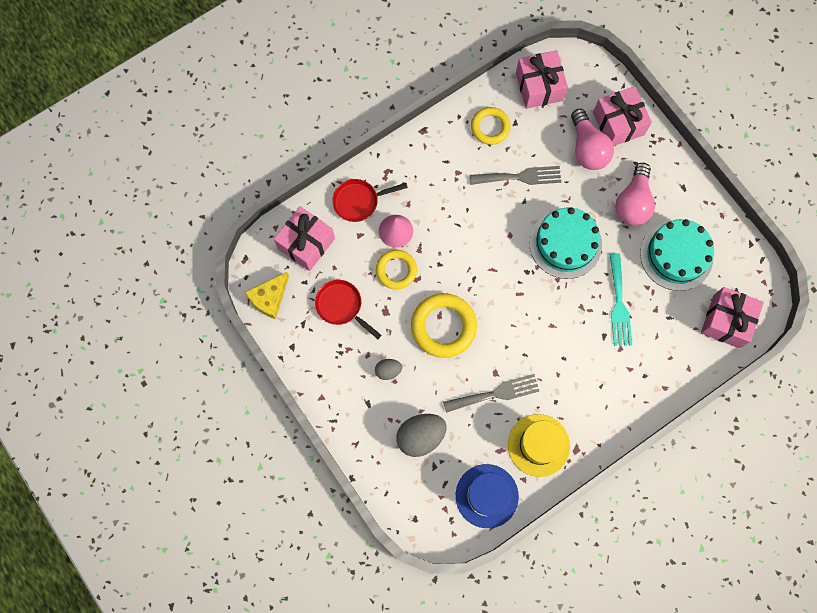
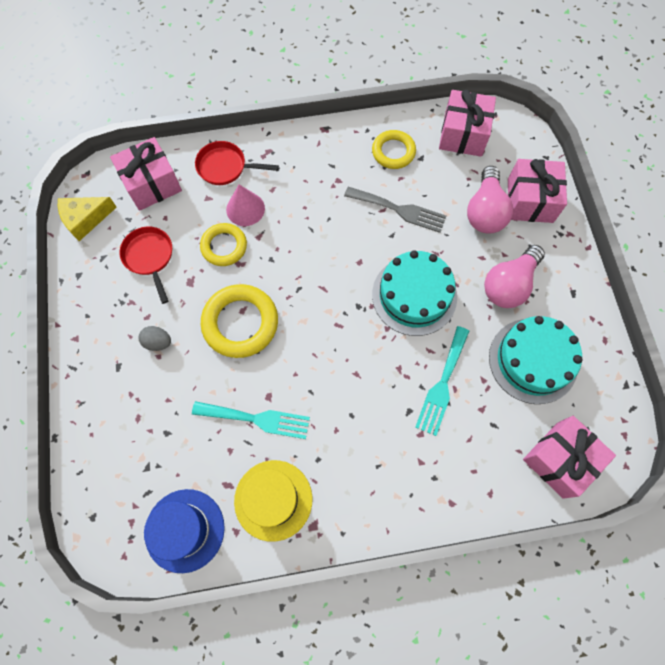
camera: 25 degrees right, 5 degrees down
grey egg [396,414,447,457] -> none
grey fork [443,374,539,413] -> turquoise fork [192,401,310,439]

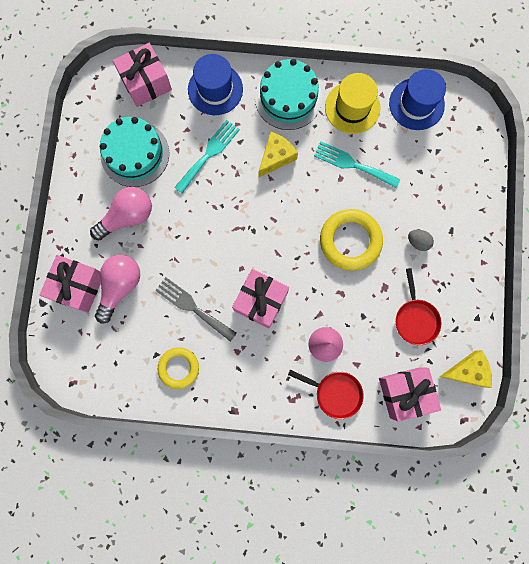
camera: 165 degrees left, 10 degrees up
yellow ring [200,223,247,266] -> none
turquoise cake [372,250,457,336] -> turquoise cake moved to [255,59,322,130]
pink gift [439,90,496,157] -> pink gift moved to [232,269,289,328]
none -> blue hat [188,54,243,115]
none -> yellow cheese [259,131,298,177]

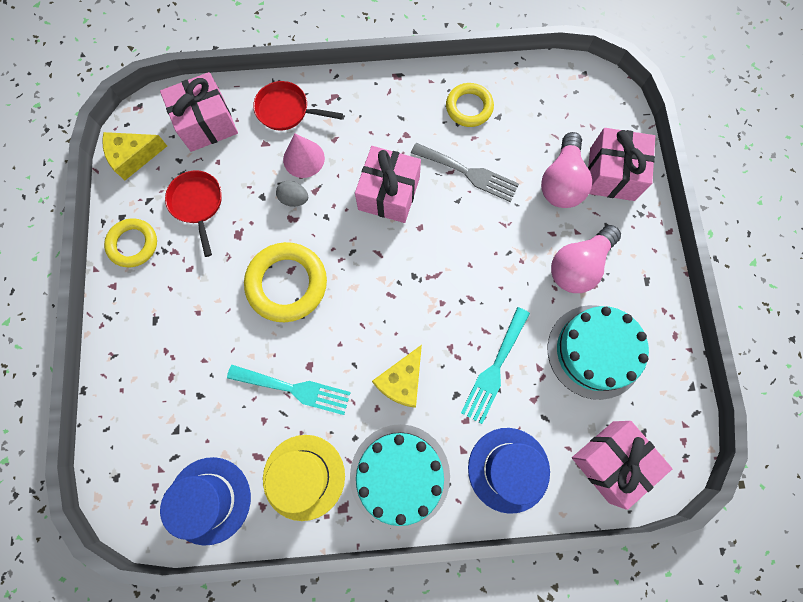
camera: 170 degrees right, 5 degrees down
grey egg [408,230,434,251] -> grey egg moved to [276,181,308,207]
none -> yellow ring [104,218,157,267]

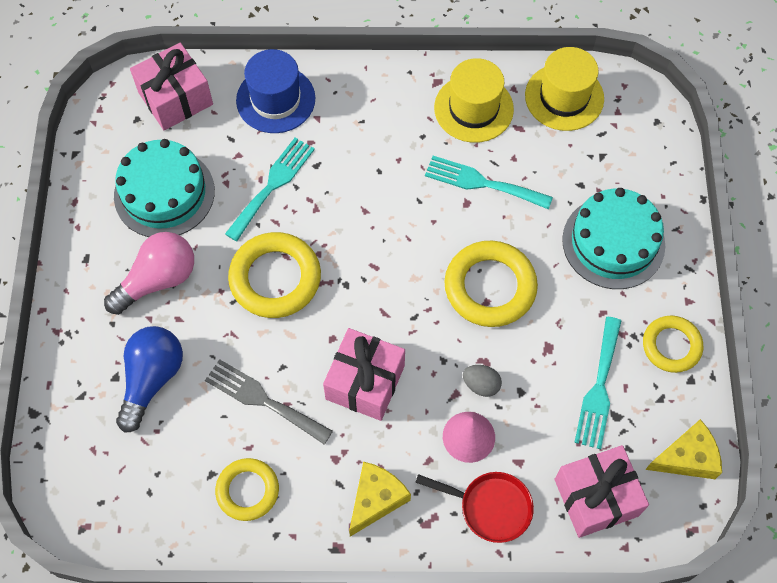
camera: 175 degrees left, 10 degrees down
blue hat [160,457,251,545] -> yellow hat [525,47,604,131]
red pan [165,170,222,257] -> turquoise fork [574,317,621,449]
turquoise cake [350,424,450,530] -> turquoise cake moved to [562,188,665,289]
yellow cheese [372,345,422,408] -> yellow cheese moved to [349,462,411,537]
pink light bulb [541,132,592,208] -> blue light bulb [116,326,183,433]
pink gift [588,128,655,201] -> none
none -> yellow ring [228,232,321,318]

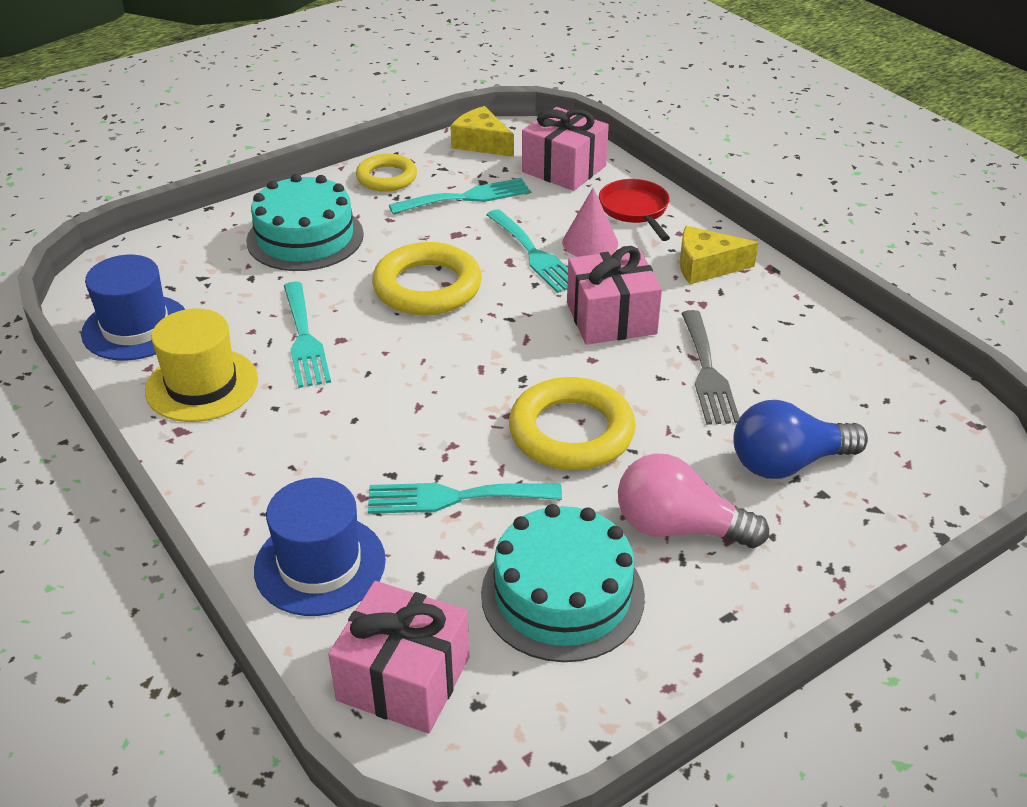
camera: 125 degrees left, 25 degrees down
yellow ring [215,458,279,521] -> none
grey egg [463,365,502,397] -> turquoise fork [486,209,568,293]
yellow hat [525,47,604,131] -> blue hat [81,255,186,360]

